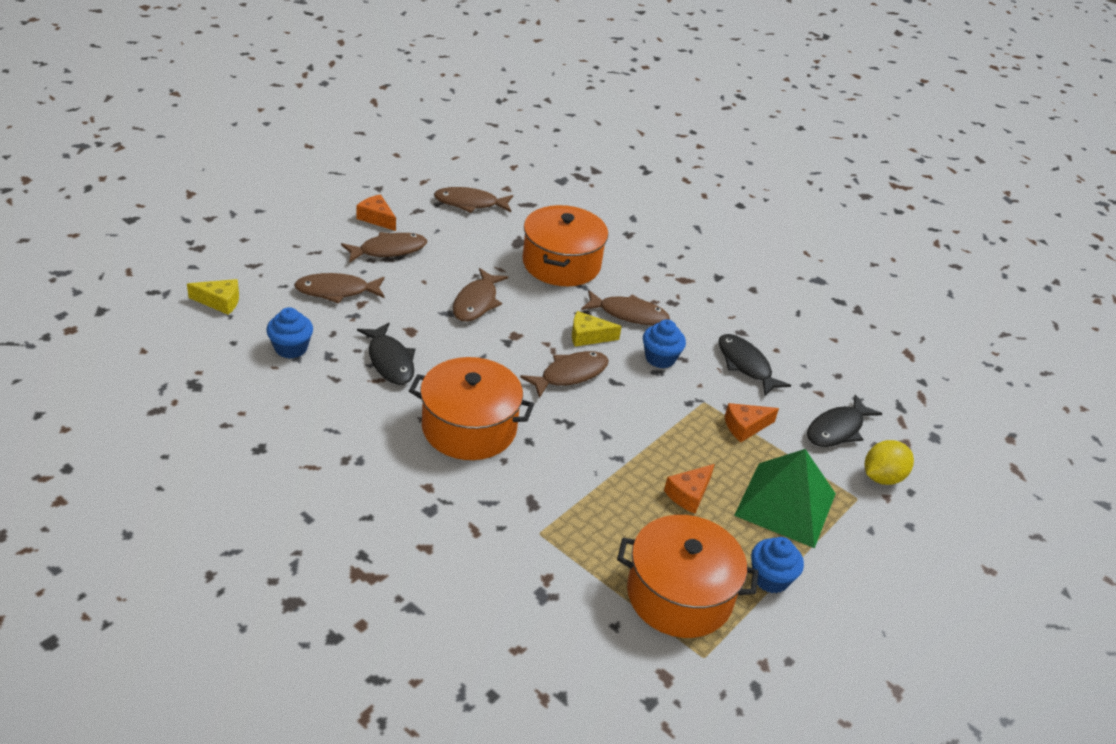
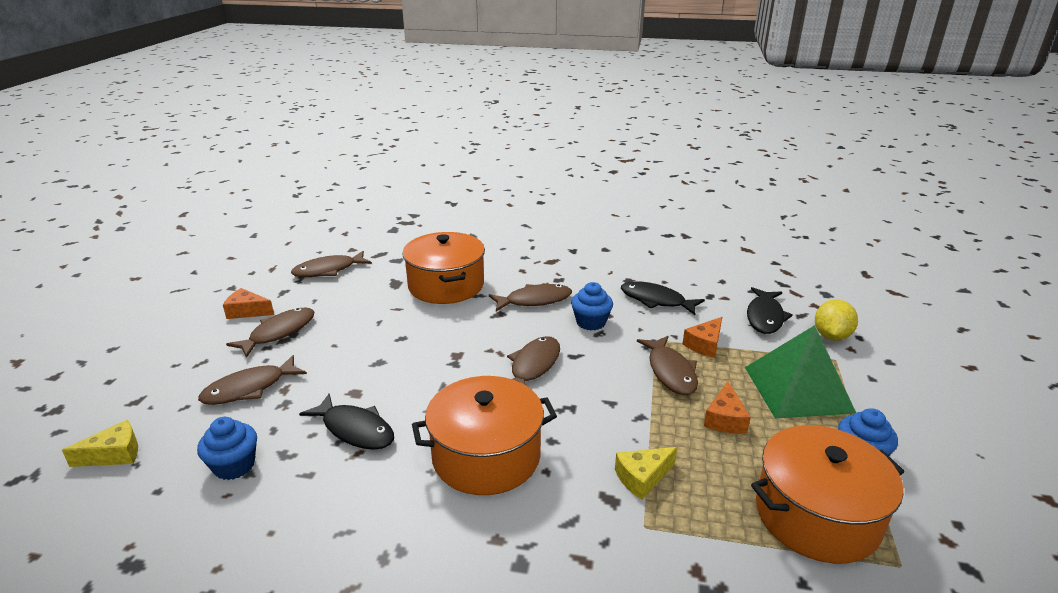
camera: 25 degrees left, 10 degrees down
brown fish [453,268,508,322] -> brown fish moved to [637,336,698,395]
yellow cheese [572,311,622,347] -> yellow cheese moved to [615,447,677,500]

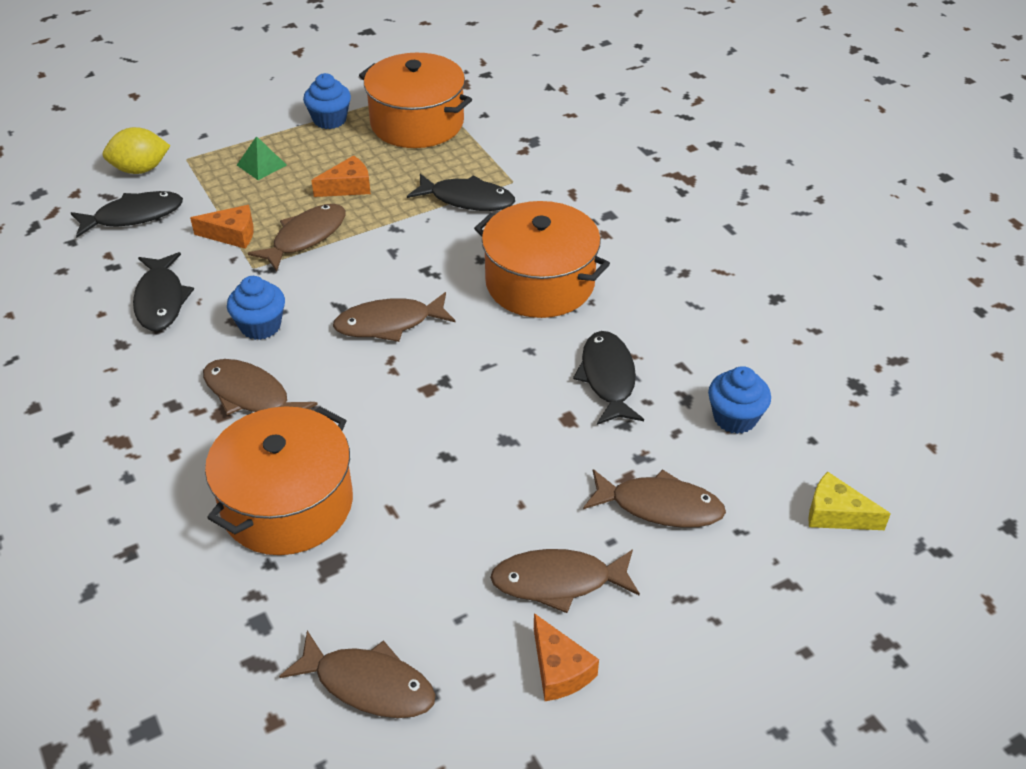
camera: 130 degrees left, 15 degrees up
yellow cheese [615,447,677,500] -> black fish [407,174,515,211]
green pyramid [745,325,856,419] -> green pyramid [237,136,287,180], size x0.44

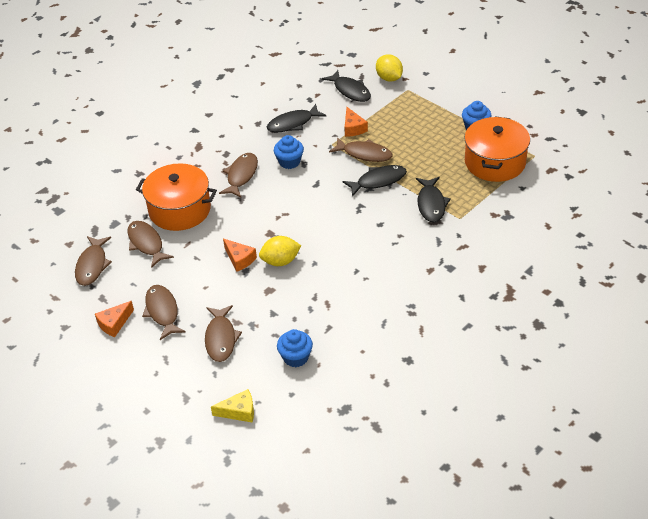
camera: 75 degrees right, 0 degrees up
green pyramid [237,136,287,180] -> none
orange cheese [311,155,371,197] -> orange cheese moved to [223,239,257,272]
brown fish [333,292,455,342] -> brown fish moved to [128,221,174,268]
orange pot [474,201,610,318] -> none
black fish [573,331,644,425] -> black fish moved to [342,165,407,197]
yellow cheese [808,472,891,530] -> yellow cheese turned 75 degrees clockwise [211,389,254,422]
none -> yellow lemon [259,236,301,266]

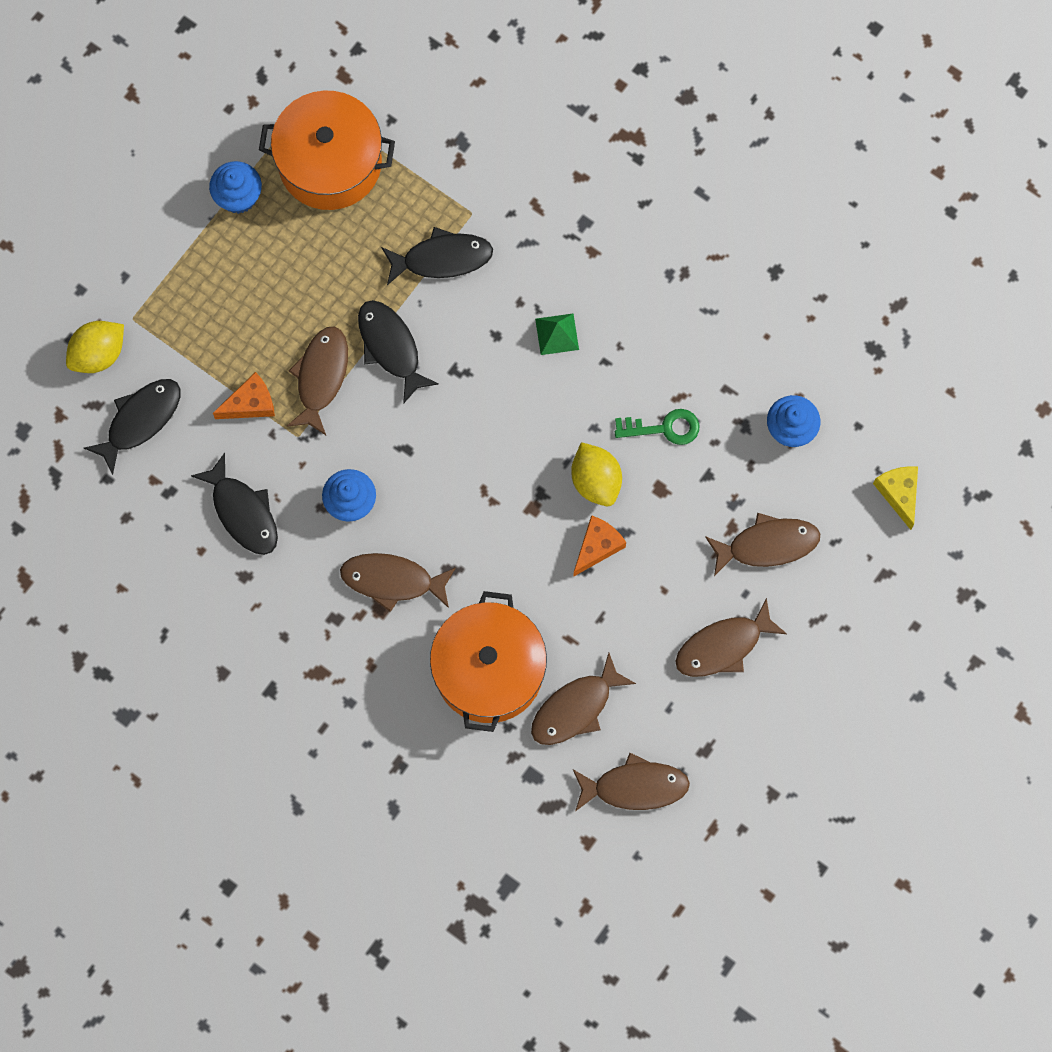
camera: 100 degrees left, 30 degrees up
orange cheese [95,301,134,337] -> none
none -> green pyramid [535,314,579,355]
none -> green key [615,409,699,445]

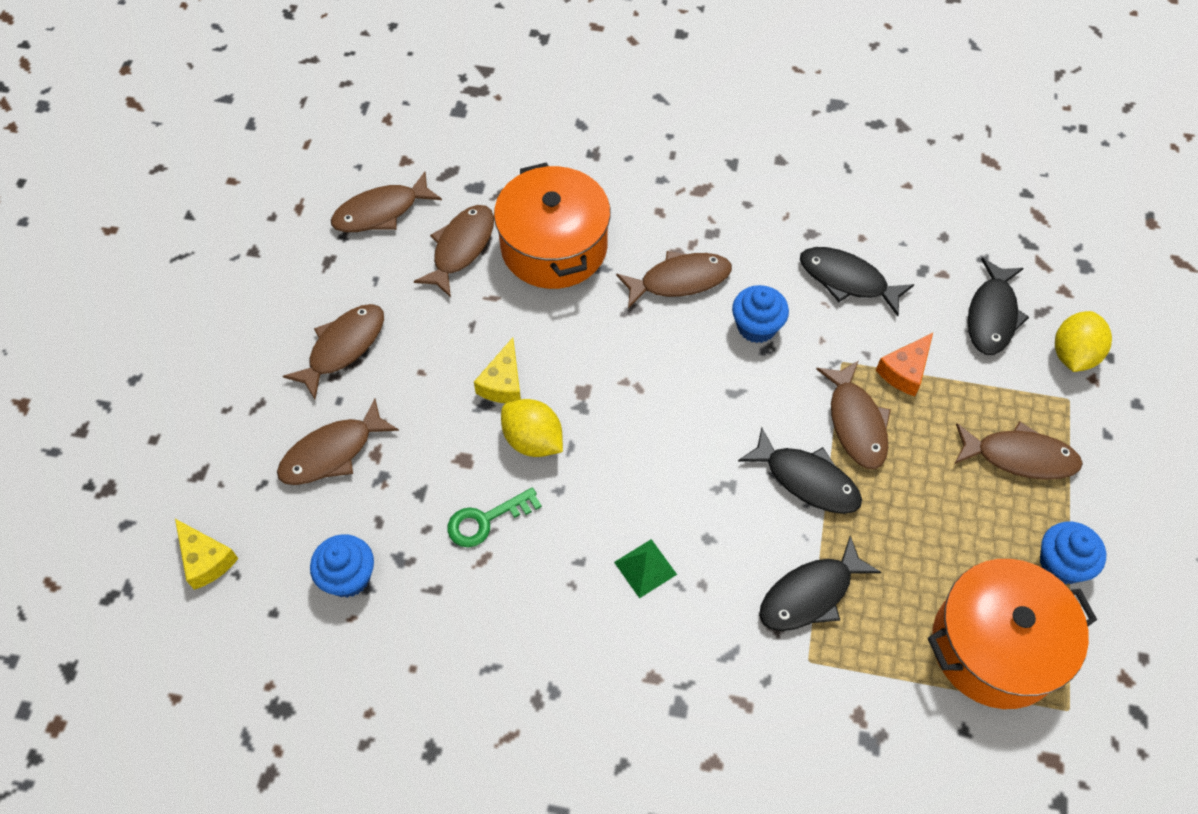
camera: 155 degrees right, 15 degrees down
orange cheese [573,515,626,577] -> yellow cheese [474,337,521,403]
none -> brown fish [954,421,1083,480]

